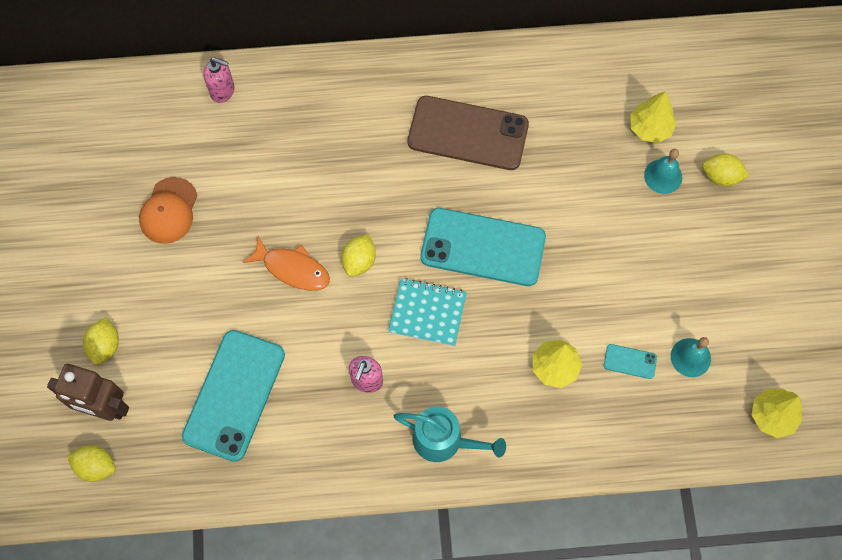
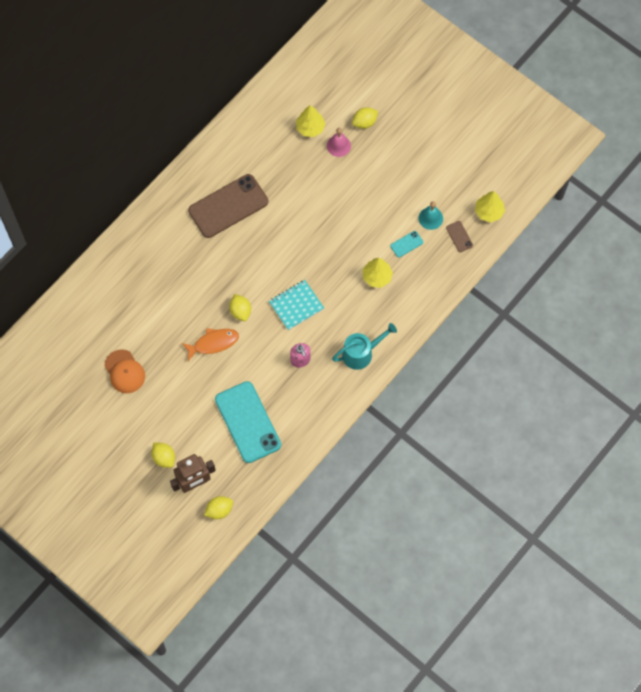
camera: 45 degrees left, 0 degrees up
pink soap dispenser [203,57,235,103] -> none
turquoise phone [420,208,546,286] -> none
turquoise bell [644,149,682,194] -> pink bell [327,128,351,157]
none -> brown phone [446,221,473,252]

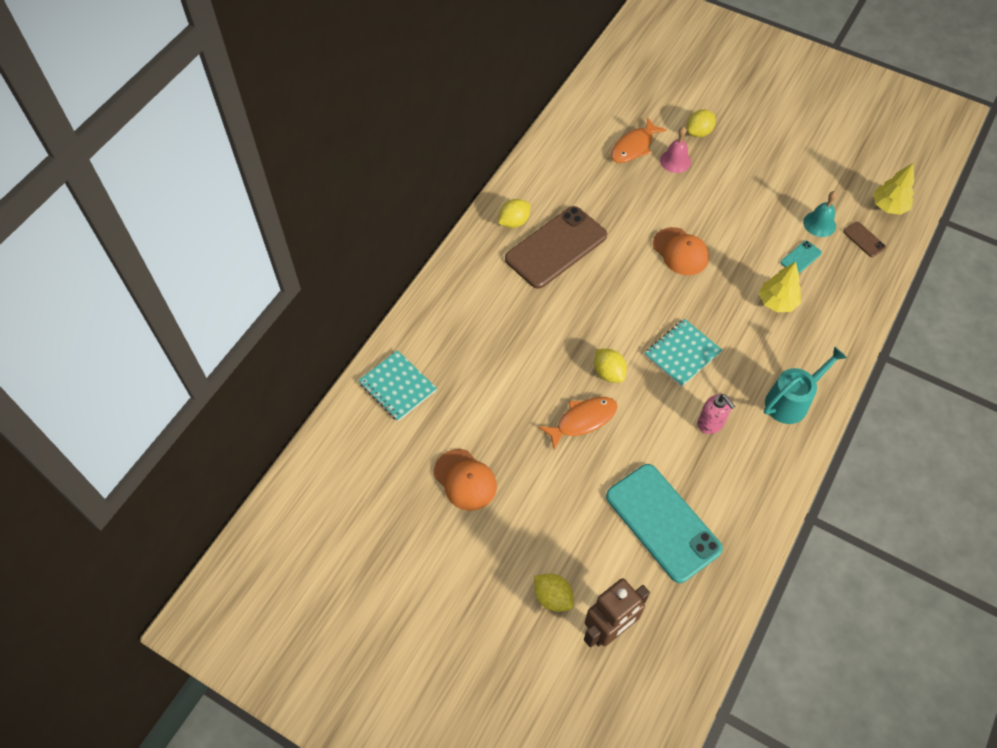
camera: 10 degrees left, 10 degrees down
yellow lemon [204,496,233,519] -> yellow lemon moved to [498,199,530,228]
yellow tree [296,105,326,137] -> orange fish [611,117,667,163]
none -> turquoise notebook [358,350,437,421]
none -> orange cap [653,227,709,275]

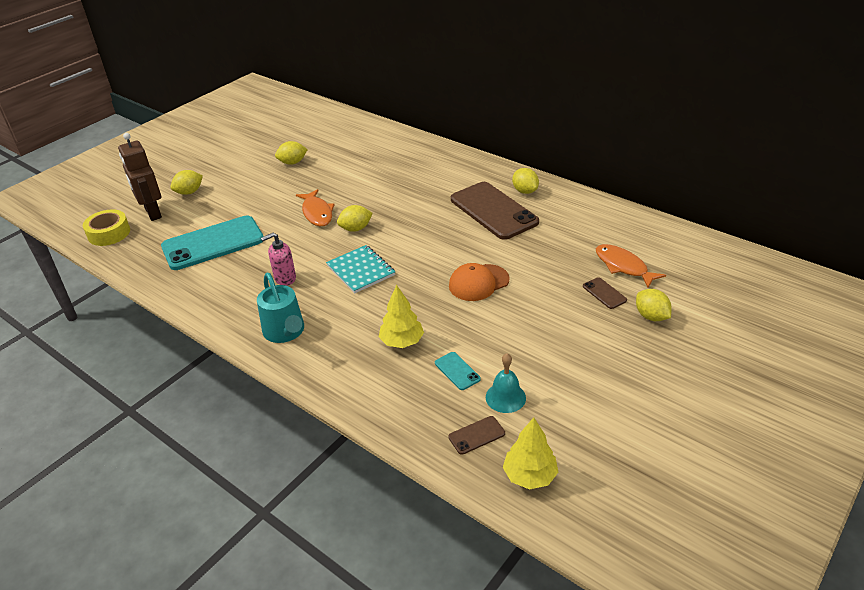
camera: 100 degrees right, 20 degrees down
turquoise notebook [358,350,437,421] -> none
orange cap [434,449,497,511] -> yellow lemon [275,141,308,165]
pink bell [660,127,691,173] -> brown phone [583,277,627,309]
none -> yellow tape [83,209,130,246]

